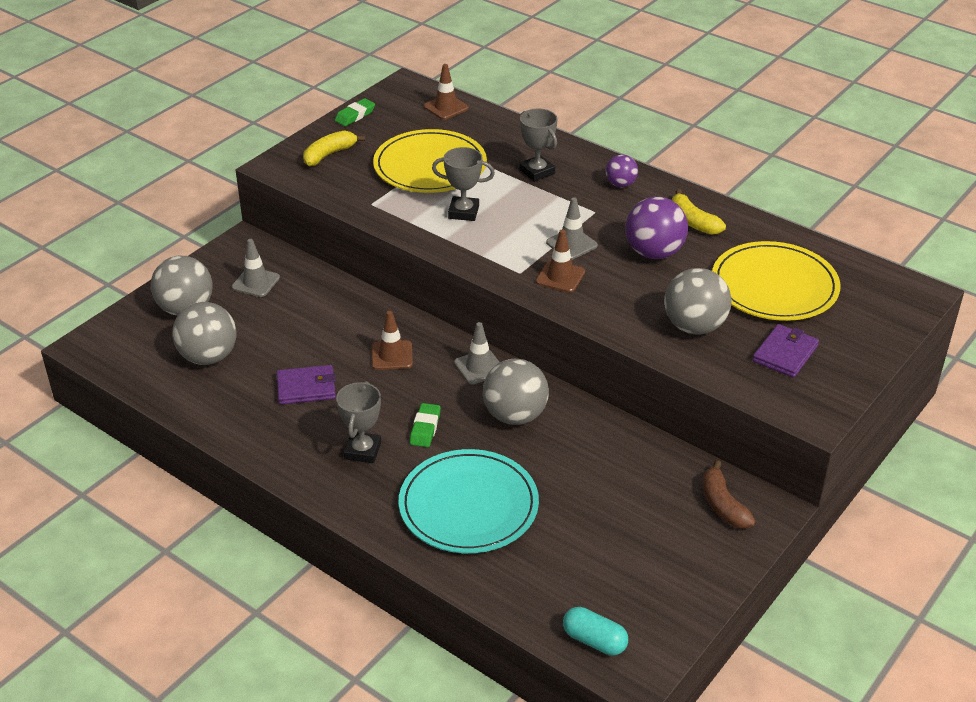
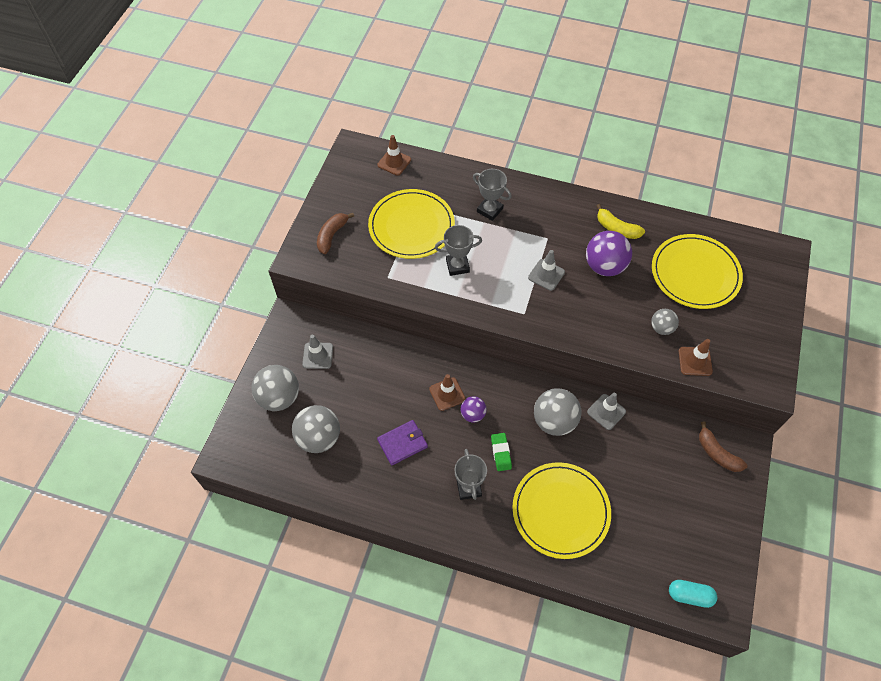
camera: 20 degrees left, 20 degrees up
yellow banana [303,130,365,166] -> brown banana [317,213,354,254]
green eraser [335,98,375,126] -> none
turquoise plate [398,449,539,553] -> yellow plate [512,462,611,559]
grey traffic cone [454,322,500,384] -> grey traffic cone moved to [587,393,626,430]
brown traffic cone [536,229,585,293] -> brown traffic cone moved to [679,339,713,376]
purple ball [606,155,638,187] -> purple ball moved to [460,396,487,423]
grey ball [664,268,732,334] -> grey ball [651,309,679,335], size x0.56
purple wallet [753,324,819,378] -> none

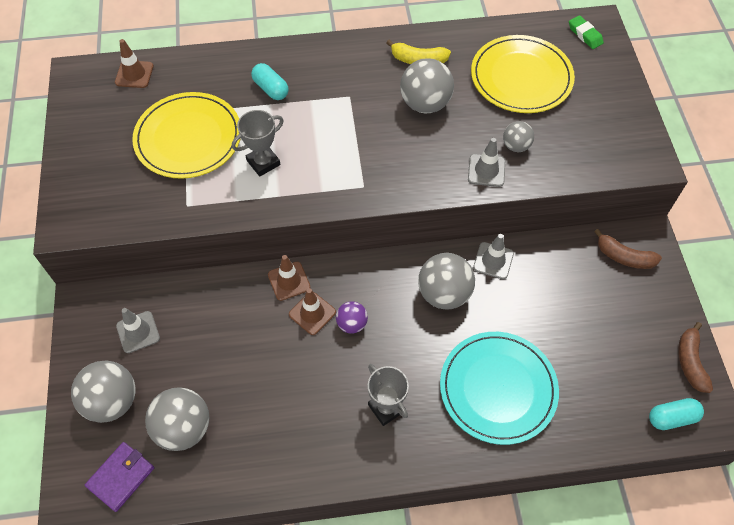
camera: 25 degrees left, 0 degrees up
brown banana [317,213,354,254] -> brown banana moved to [678,322,713,393]
purple wallet [377,420,428,466] -> purple wallet moved to [85,442,154,512]
grey trophy [473,169,512,221] -> turquoise capsule [251,63,289,100]
green eraser [491,433,512,471] -> green eraser moved to [569,15,604,49]
yellow plate [512,462,611,559] -> turquoise plate [440,332,559,445]
grey traffic cone [528,250,565,291] -> grey traffic cone moved to [468,138,505,187]
purple ball [586,231,632,276] -> grey ball [400,58,454,114]
brown traffic cone [679,339,713,376] -> brown traffic cone moved to [268,255,311,301]

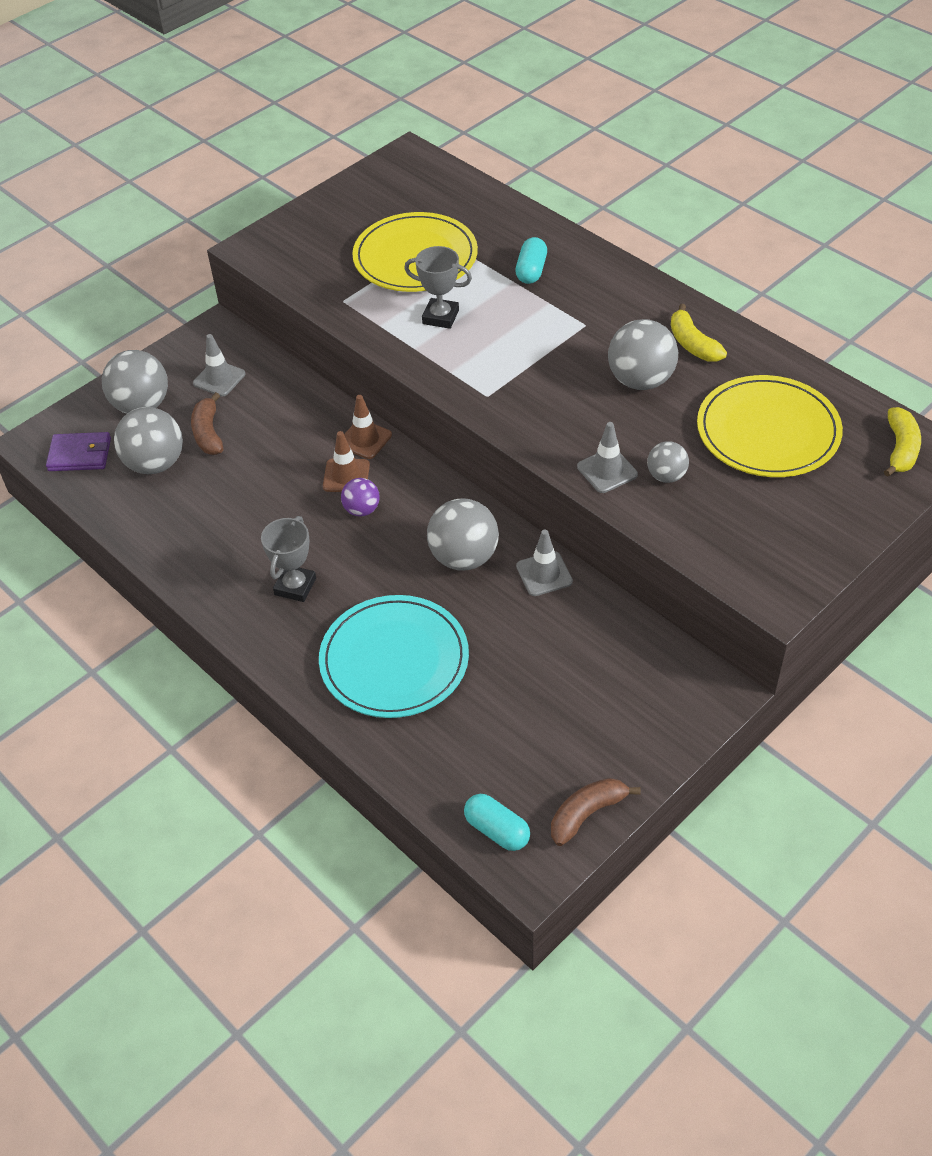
camera: 55 degrees right, 10 degrees down
brown traffic cone [115,39,154,88] -> none
green eraser [569,15,604,49] -> yellow banana [884,407,921,477]
brown banana [594,229,662,269] -> brown banana moved to [191,392,223,455]

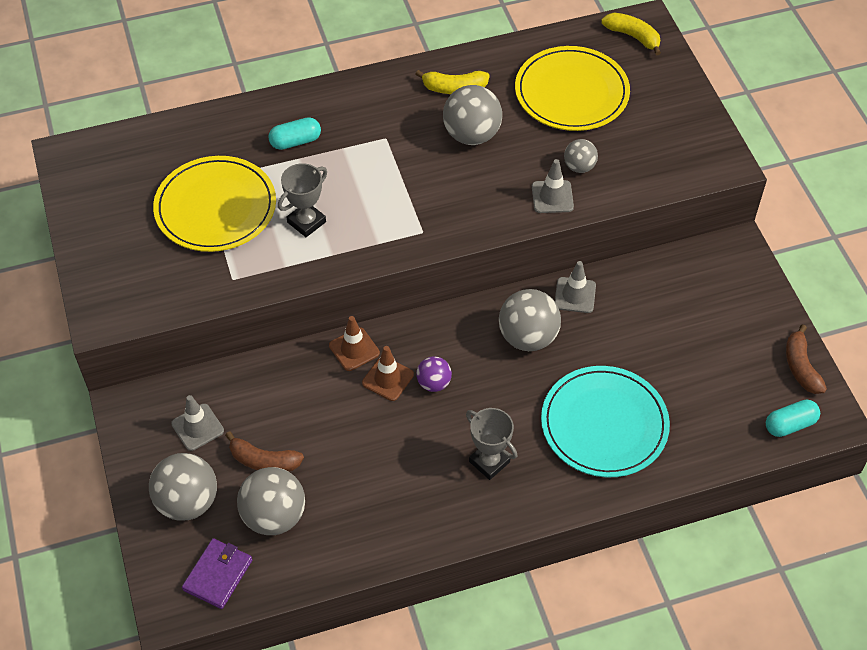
camera: 65 degrees left, 5 degrees up
turquoise capsule [515,237,547,284] -> turquoise capsule turned 60 degrees counterclockwise [268,117,321,150]

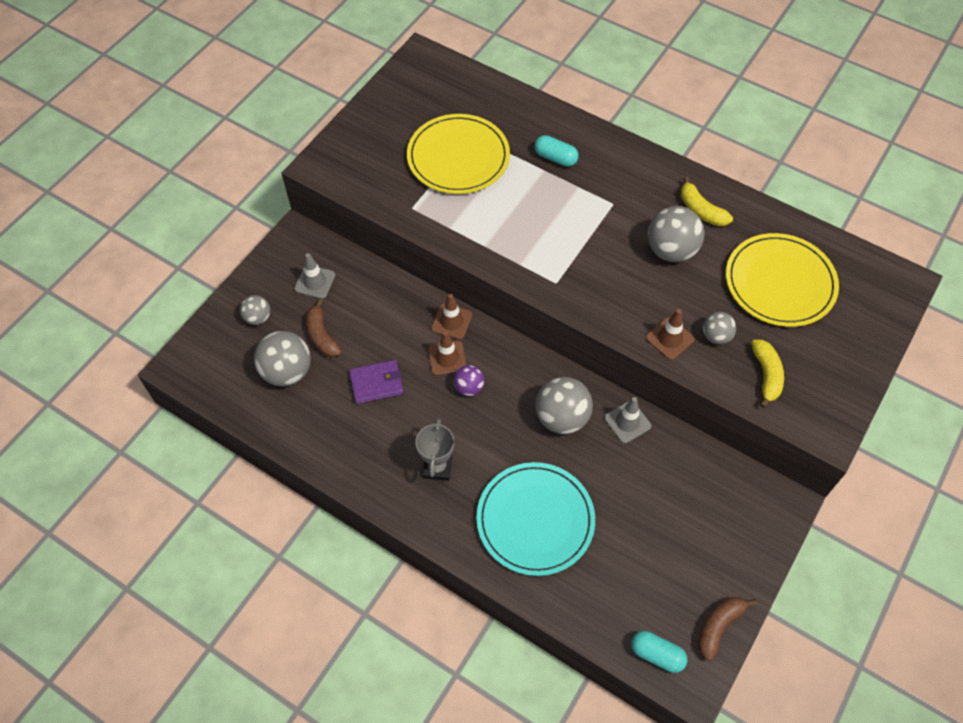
camera: 50 degrees right, 5 degrees up
grey ball [149,453,217,521] -> grey ball [240,295,270,325], size x0.56
purple wallet [182,538,252,609] -> purple wallet moved to [349,360,404,404]
grey trophy [278,163,327,237] -> none
grey traffic cone [532,159,574,213] -> brown traffic cone [646,309,695,360]
yellow banana [601,13,661,56] -> yellow banana moved to [751,339,784,408]

